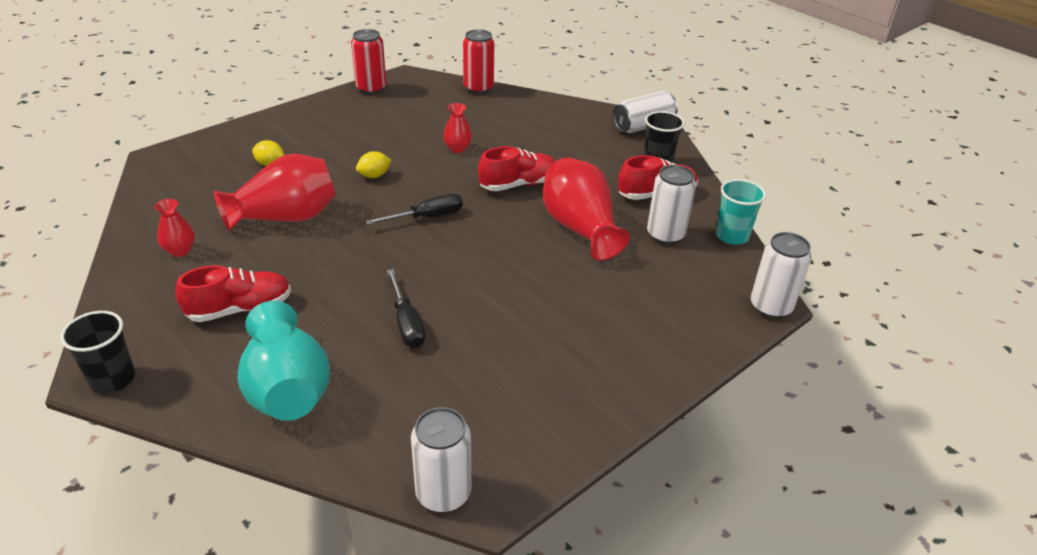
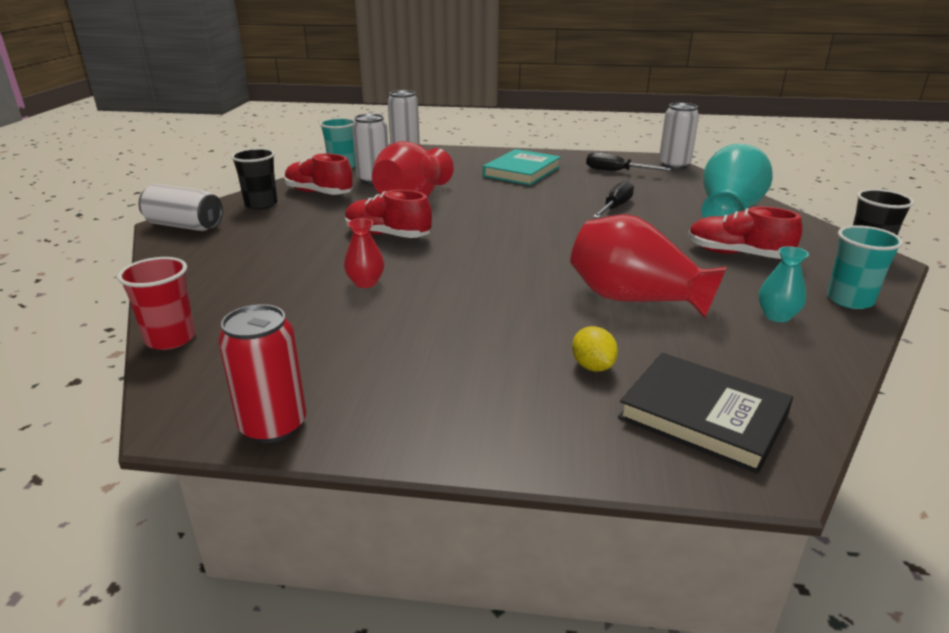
camera: 130 degrees left, 10 degrees down
red vase [155,199,195,257] -> turquoise vase [758,246,809,322]
yellow lemon [356,151,391,178] -> none
black screwdriver [366,194,463,225] -> black screwdriver moved to [586,152,671,171]
red can [463,29,494,94] -> red cup [117,257,195,350]
none -> turquoise book [483,149,561,186]
none -> black book [618,353,793,474]
none -> turquoise cup [827,225,903,309]

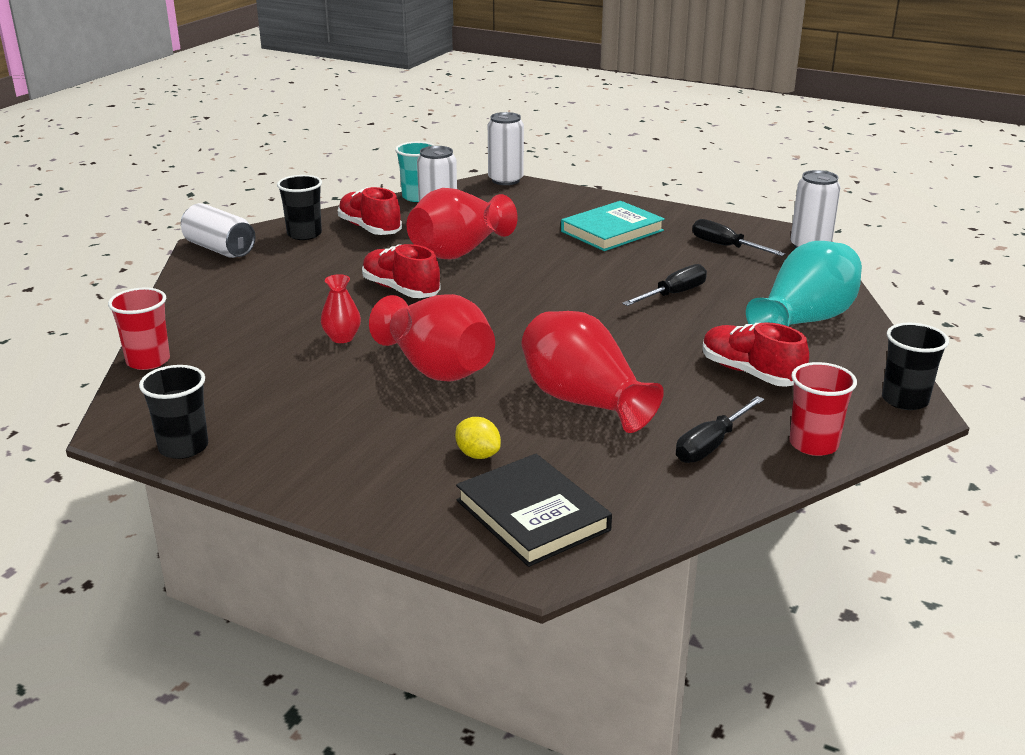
camera: 20 degrees right, 0 degrees up
red can [218,304,306,443] -> black cup [139,365,208,459]
yellow lemon [572,326,618,372] -> yellow lemon turned 45 degrees counterclockwise [455,417,501,459]
turquoise vase [758,246,809,322] -> black screwdriver [676,396,764,463]
turquoise cup [827,225,903,309] -> red cup [790,362,857,456]
none -> red vase [369,294,495,382]

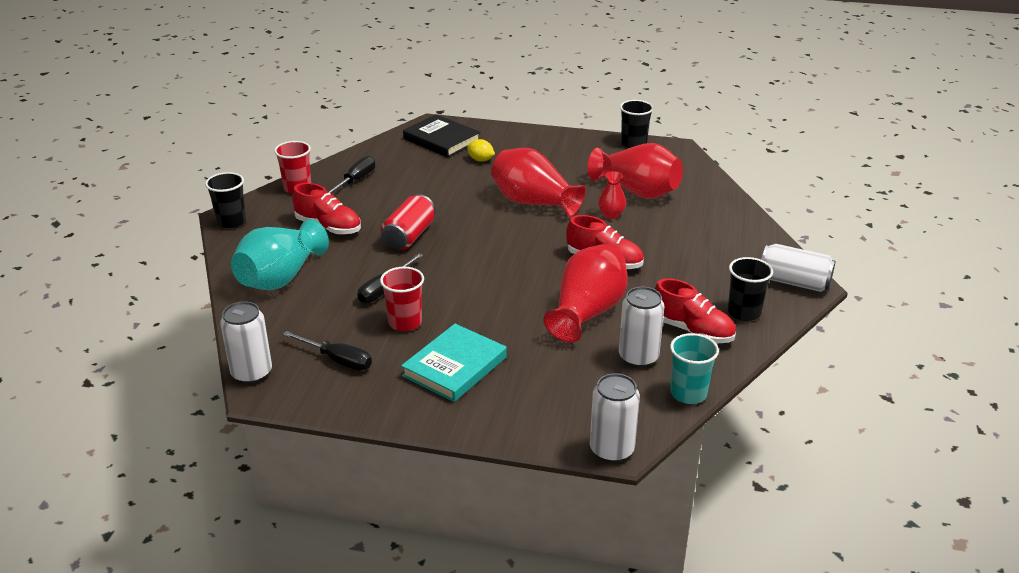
camera: 165 degrees right, 5 degrees up
red cup [108,288,170,370] -> red cup moved to [380,267,424,331]
red vase [521,311,664,433] -> red vase moved to [588,143,683,199]
none -> red can [381,194,435,250]

